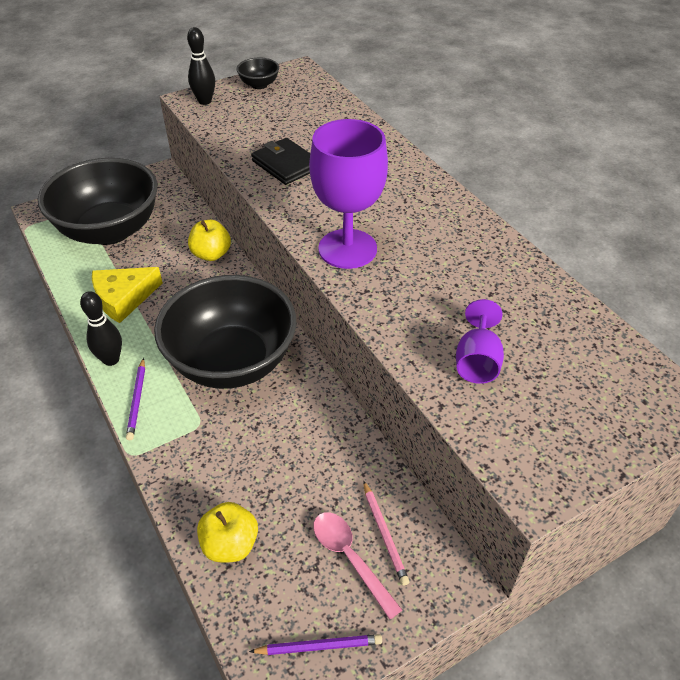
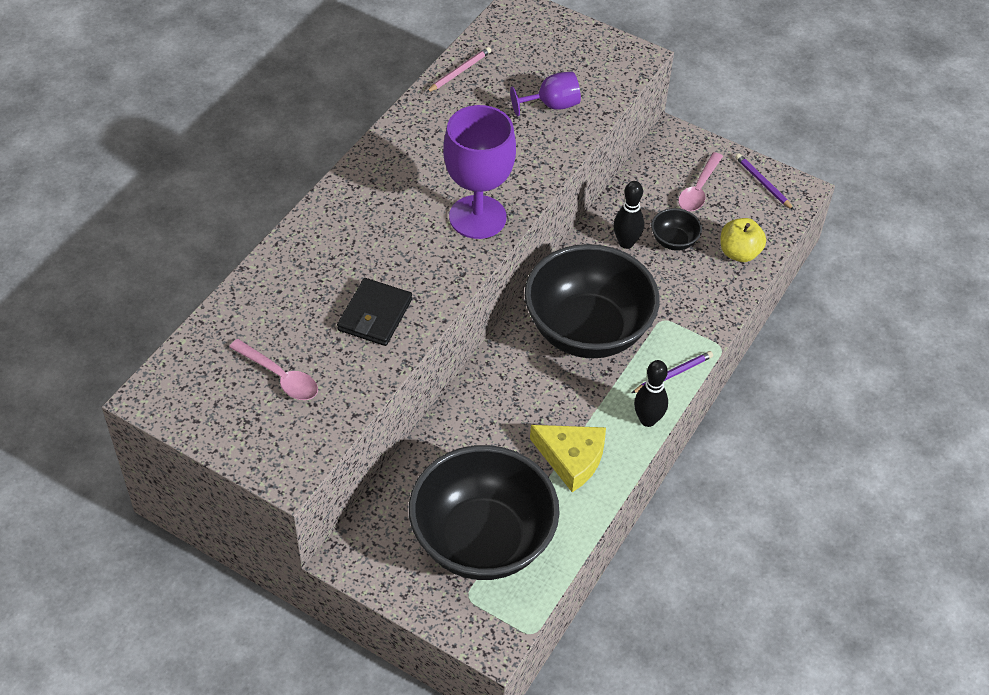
camera: 120 degrees left, 5 degrees up
black bowling pin [187,27,215,105] -> black bowling pin moved to [613,181,644,249]
yellow apple [188,220,231,261] -> none
black bowl [236,58,279,89] -> black bowl moved to [651,208,702,251]
pink pencil [363,481,410,586] -> pink pencil moved to [426,47,491,93]
none -> pink spoon [229,339,318,400]

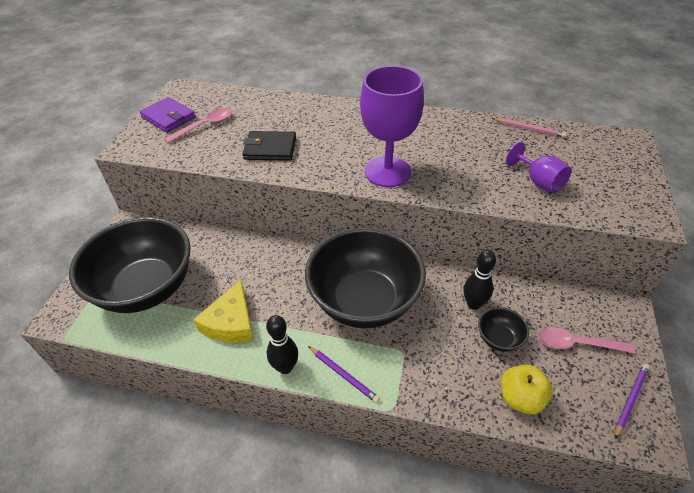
camera: 75 degrees right, 5 degrees down
pink spoon [229,339,318,400] -> pink spoon turned 150 degrees counterclockwise [164,108,232,143]
none -> purple wallet [139,97,196,133]

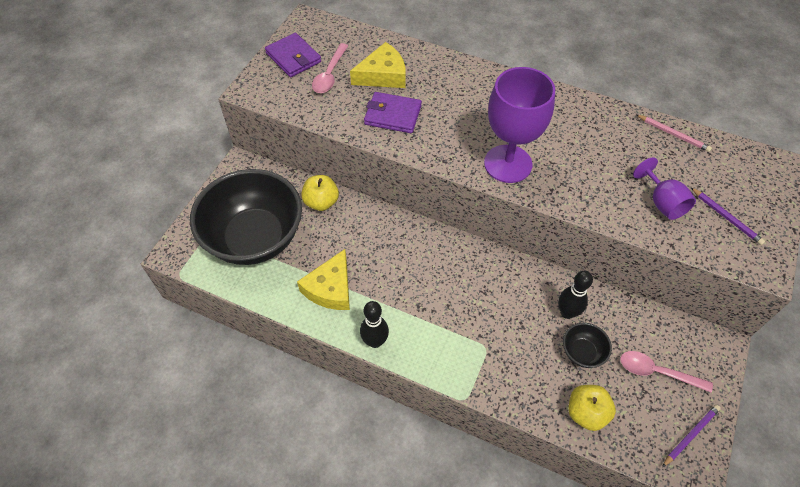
camera: 10 degrees right, 10 degrees up
pink spoon [164,108,232,143] -> pink spoon turned 135 degrees clockwise [312,43,348,93]
black wallet [242,131,296,161] -> purple wallet [364,92,422,133]
black bowl [305,228,426,328] -> none
purple pencil [308,346,380,403] -> purple pencil moved to [691,188,765,245]
none -> yellow apple [301,175,339,211]
none -> yellow cheese [350,42,406,88]

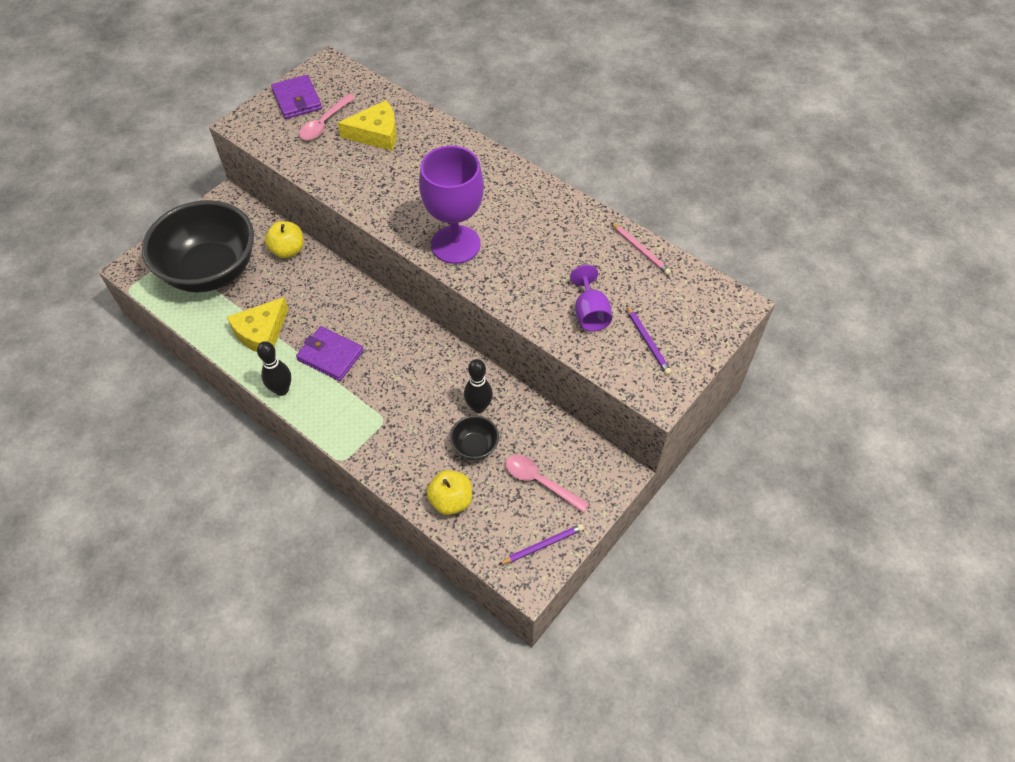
camera: 15 degrees right, 0 degrees up
purple wallet [364,92,422,133] -> purple wallet moved to [296,326,364,381]

